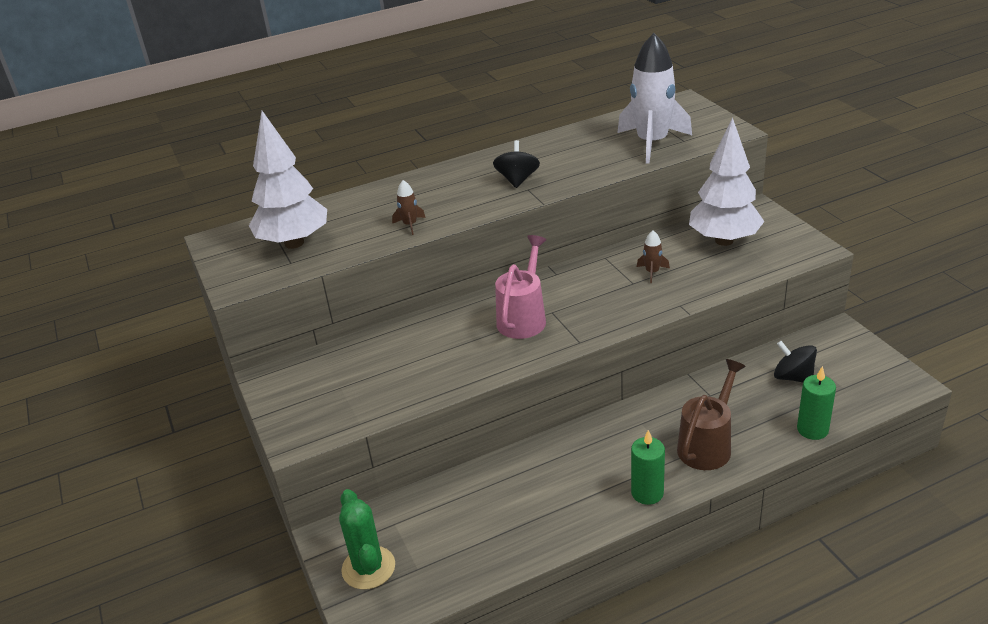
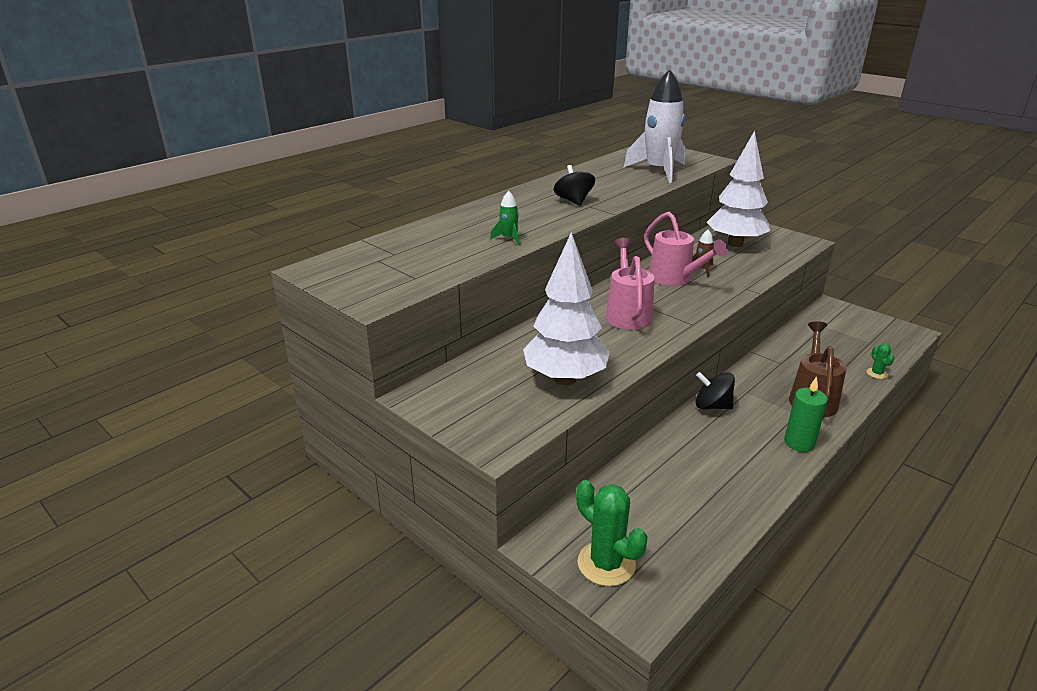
camera: 25 degrees left, 5 degrees down
white tree [249,111,327,249] -> white tree moved to [523,232,610,385]
brown rocket [392,180,426,235] -> green rocket [490,191,520,245]
black spinning top [774,341,817,382] -> black spinning top moved to [696,372,735,409]
green candle [797,366,836,440] -> green cactus [866,343,894,379]
none -> pink watering can [644,212,728,286]

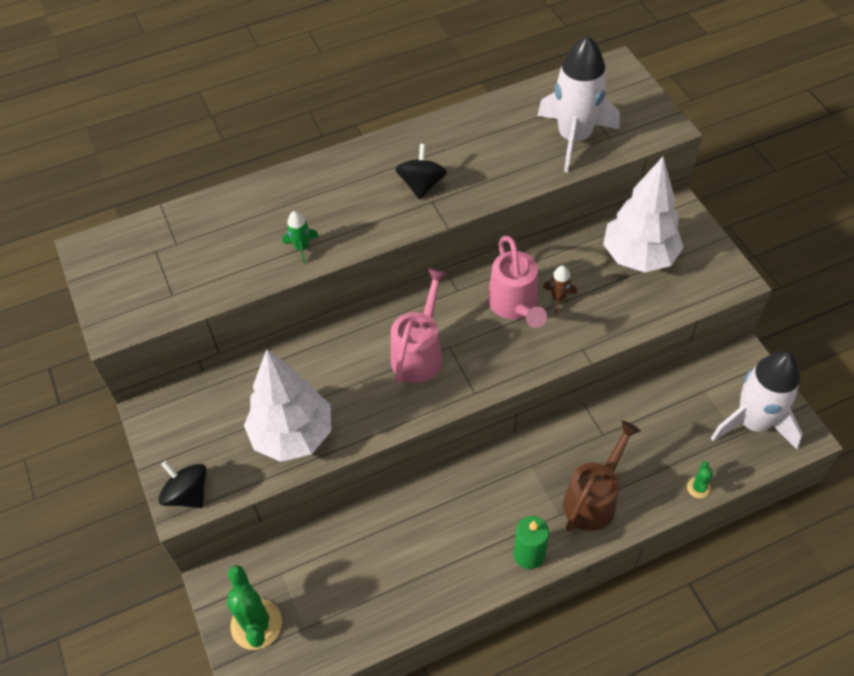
camera: 25 degrees right, 25 degrees up
black spinning top [696,372,735,409] -> black spinning top moved to [158,461,207,508]
none -> white rocket [711,351,803,449]

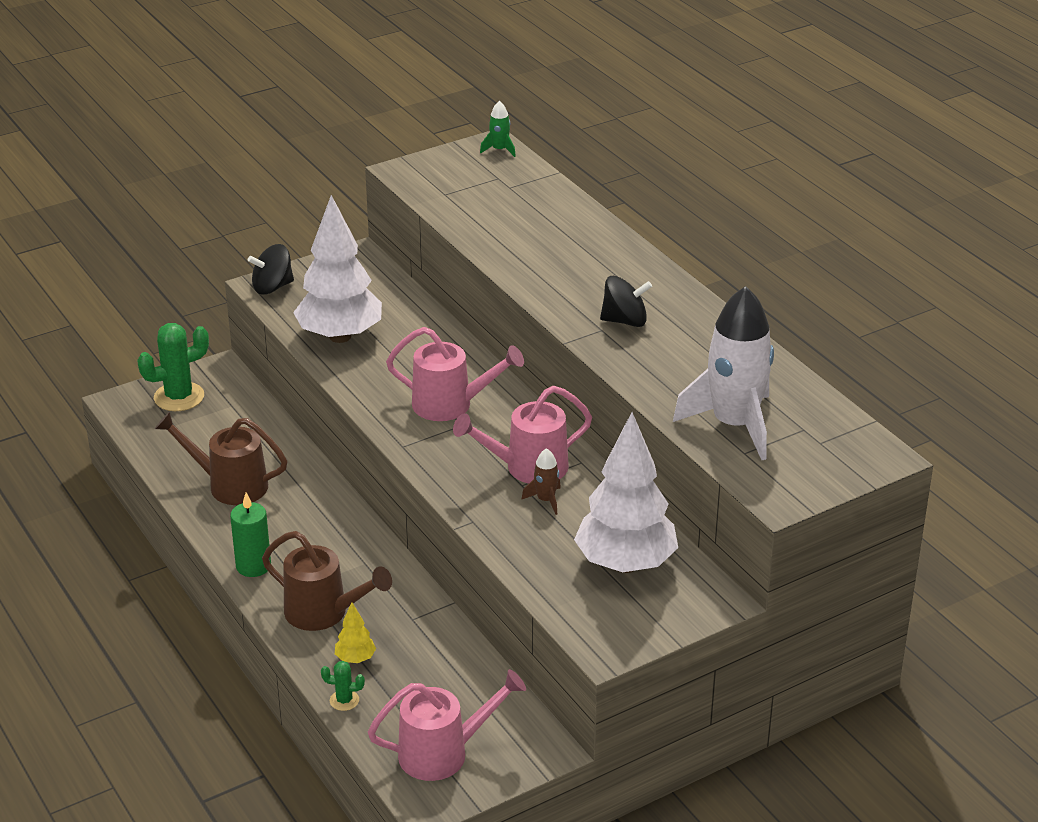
camera: 80 degrees right, 20 degrees down
black spinning top [158,461,207,508] -> black spinning top turned 150 degrees counterclockwise [248,244,294,294]
green rocket [282,211,319,264] -> green rocket moved to [480,101,516,157]
white rocket [711,351,803,449] -> pink watering can [368,669,526,781]
none -> brown watering can [155,411,288,505]
none -> yellow tree [335,602,376,663]

